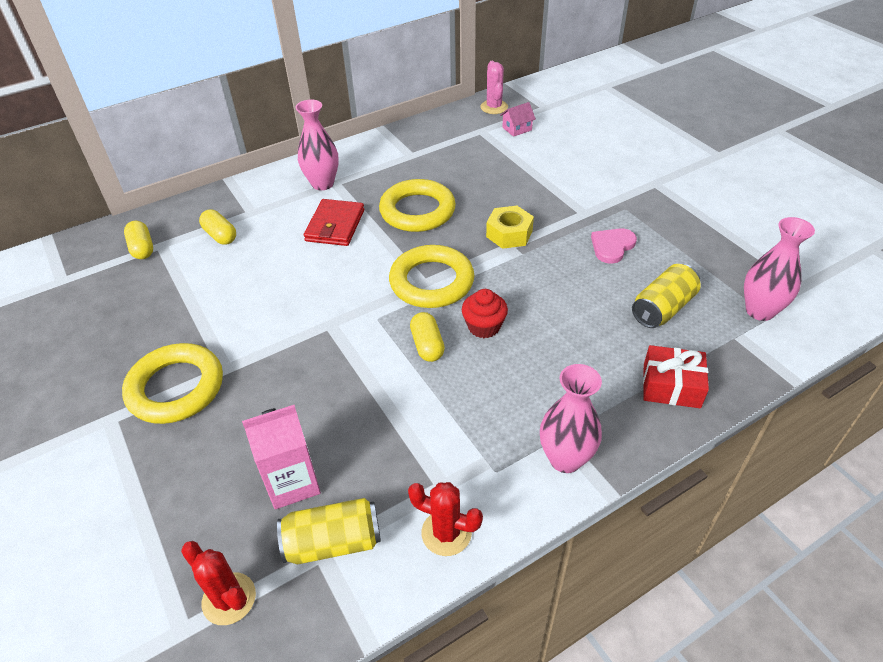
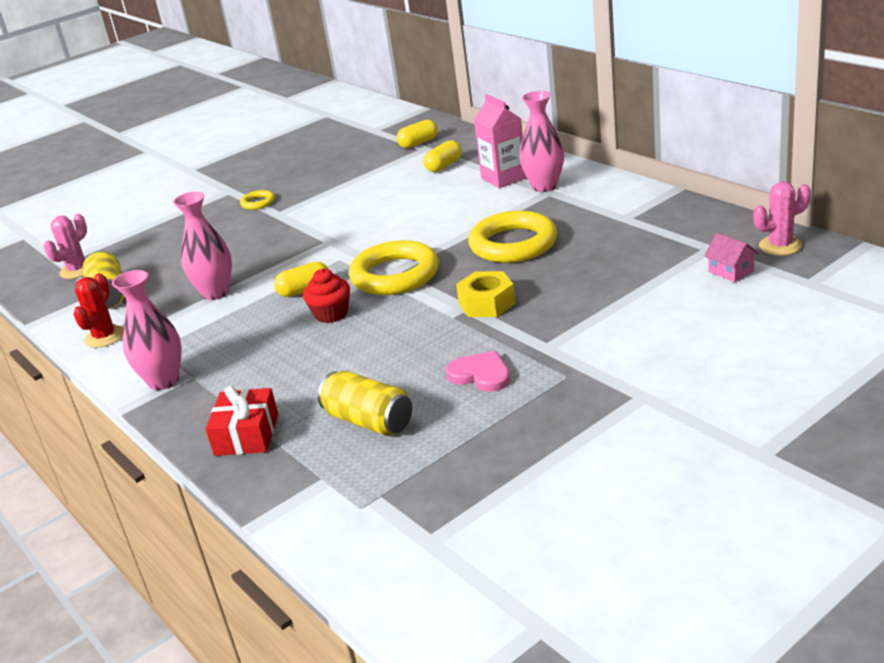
camera: 85 degrees right, 15 degrees down
yellow ring [122,343,223,424] -> yellow ring [240,190,275,210], size x0.46
red cactus [181,541,256,625] -> pink cactus [44,214,87,279]
pink carton [242,405,321,509] -> pink carton moved to [474,94,527,188]
red wallet [304,199,364,246] -> none
pink vase [744,217,815,321] -> pink vase moved to [173,192,232,300]

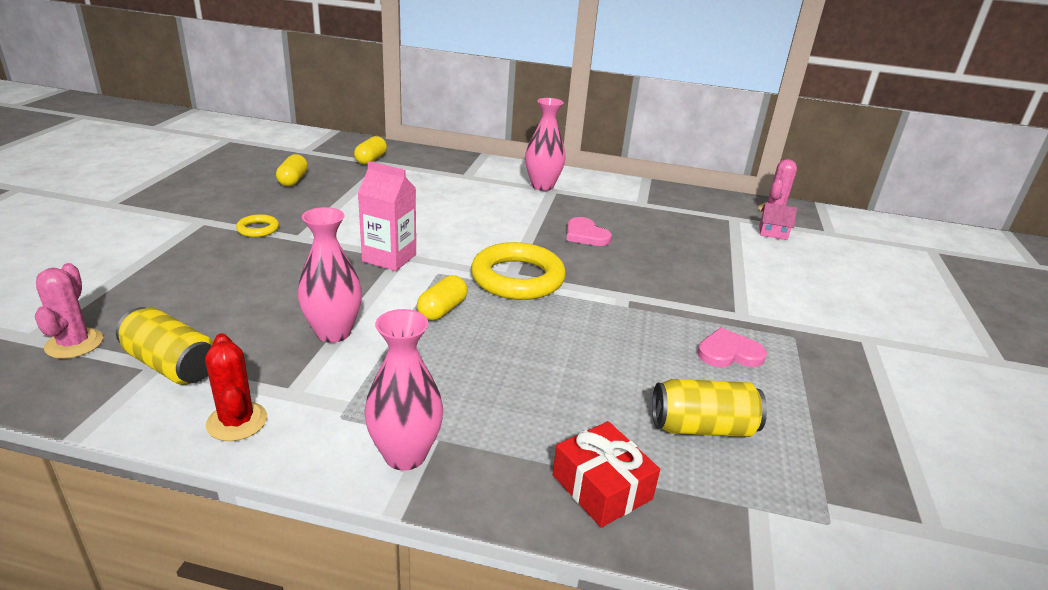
camera: 45 degrees left, 0 degrees up
red cupcake [303,269,350,323] -> none
yellow capsule [423,140,462,172] -> yellow capsule moved to [276,154,308,186]
yellow nut [456,271,516,317] -> none
yellow ring [468,211,557,263] -> pink heart [566,217,612,246]
pink carton [474,94,527,188] -> pink carton moved to [358,161,416,271]

